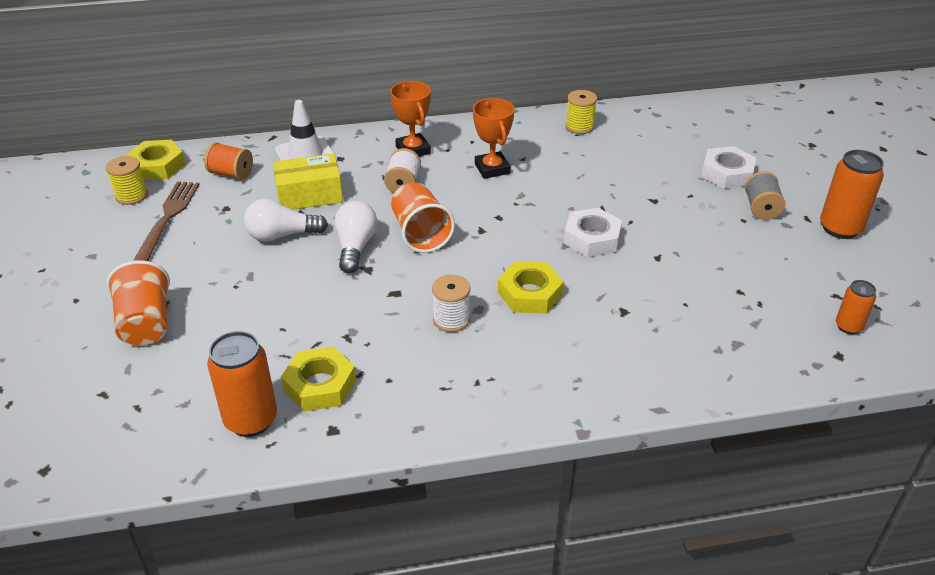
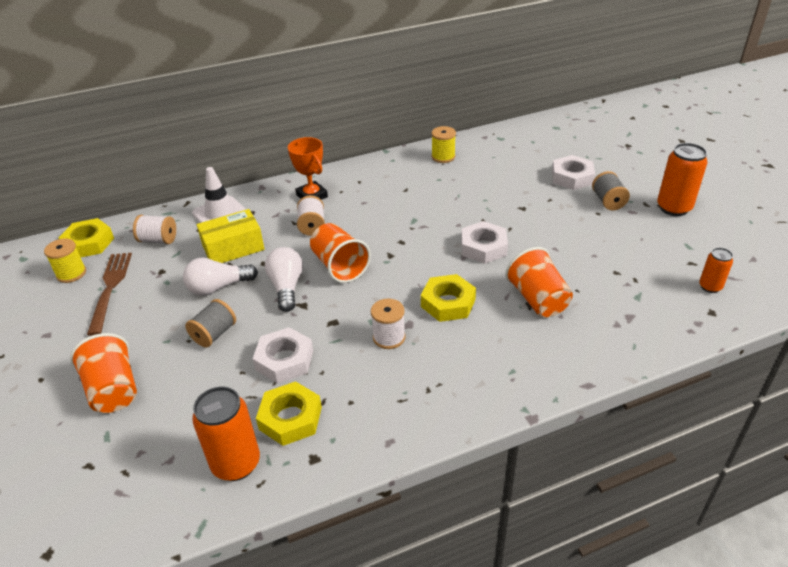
camera: 10 degrees left, 0 degrees up
orange spool [204,142,253,180] -> white spool [133,215,176,244]
orange trophy [473,98,514,179] -> none
none -> grey spool [185,299,236,348]
none -> white nut [253,327,313,384]
none -> orange cup [505,247,573,317]

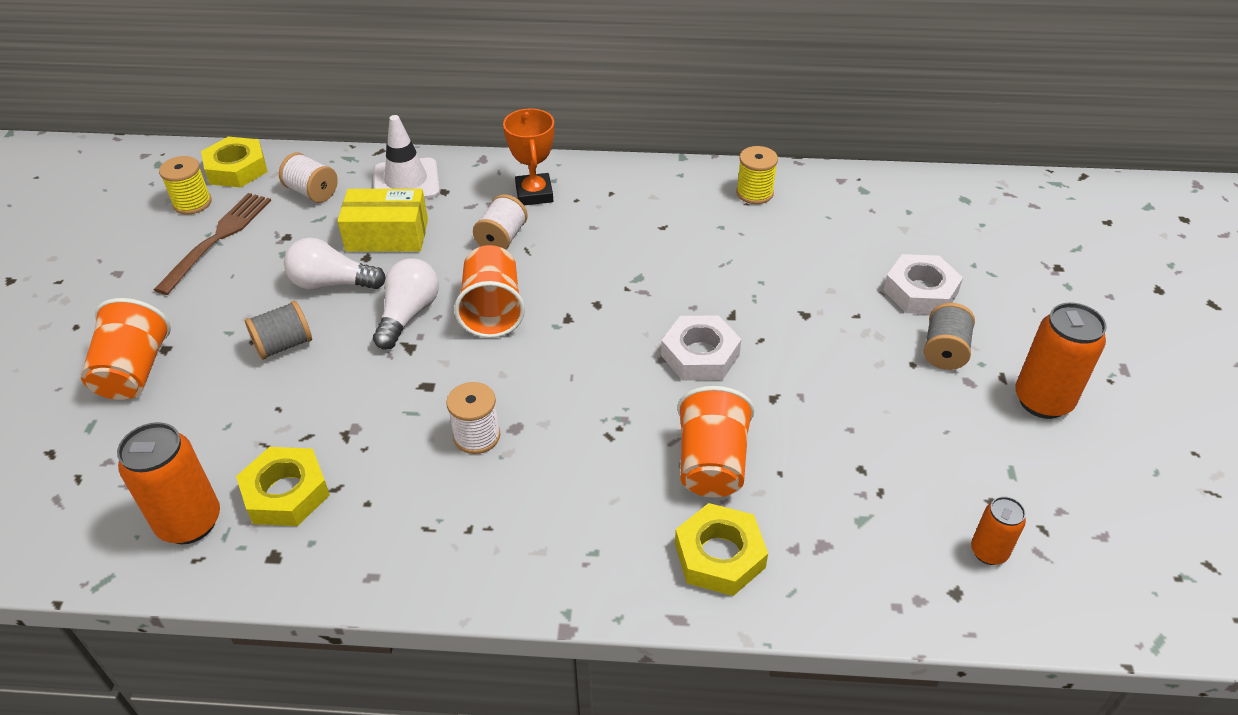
camera: 25 degrees right, 5 degrees up
white nut [253,327,313,384] -> none
yellow nut [421,274,476,322] -> yellow nut moved to [675,503,768,596]

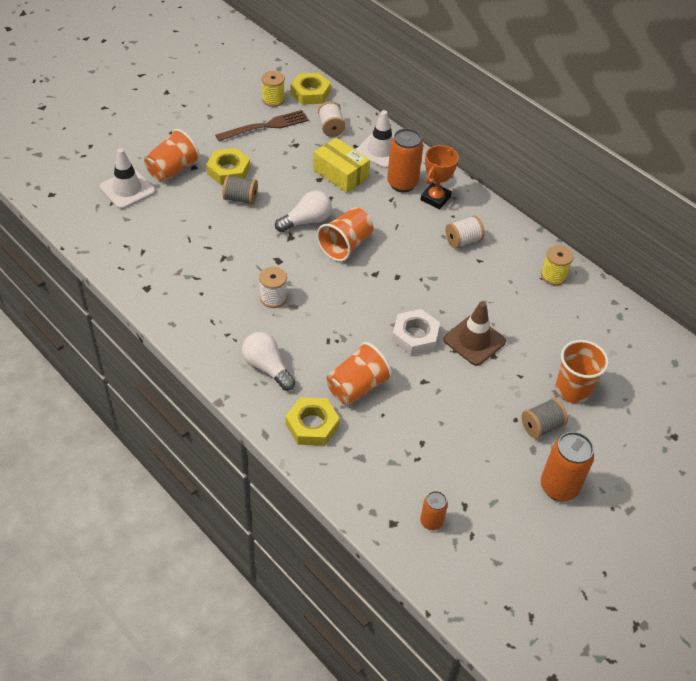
camera: 40 degrees right, 5 degrees up
orange can [117,422,220,544] -> orange can moved to [387,128,423,192]
yellow nut [236,447,330,526] -> yellow nut moved to [206,148,250,185]
white light bulb [284,238,386,290] -> white light bulb moved to [242,332,296,391]
white spool [473,194,528,250] -> white spool moved to [445,215,485,248]
white nut [883,254,963,314] -> orange cup [555,340,609,403]
none -> white traffic cone [99,148,155,209]
none -> brown traffic cone [443,301,506,366]

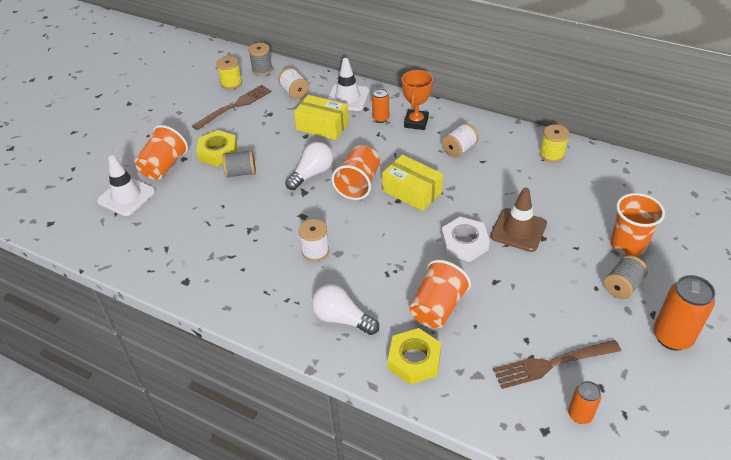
camera: 15 degrees left, 5 degrees down
yellow nut [291,73,331,105] -> grey spool [248,43,273,76]
orange can [387,128,423,192] -> orange can [372,88,389,123], size x0.57
none -> yellow box [382,155,443,211]
none -> brown fork [493,340,621,389]

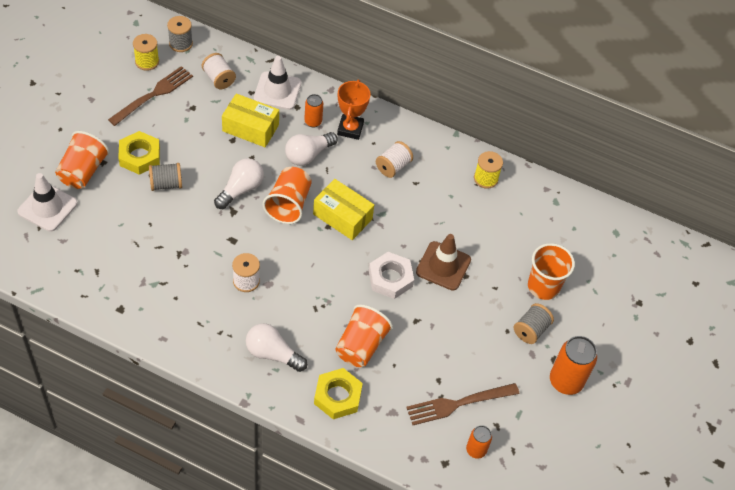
camera: 10 degrees left, 10 degrees up
none -> white light bulb [285,132,338,166]

